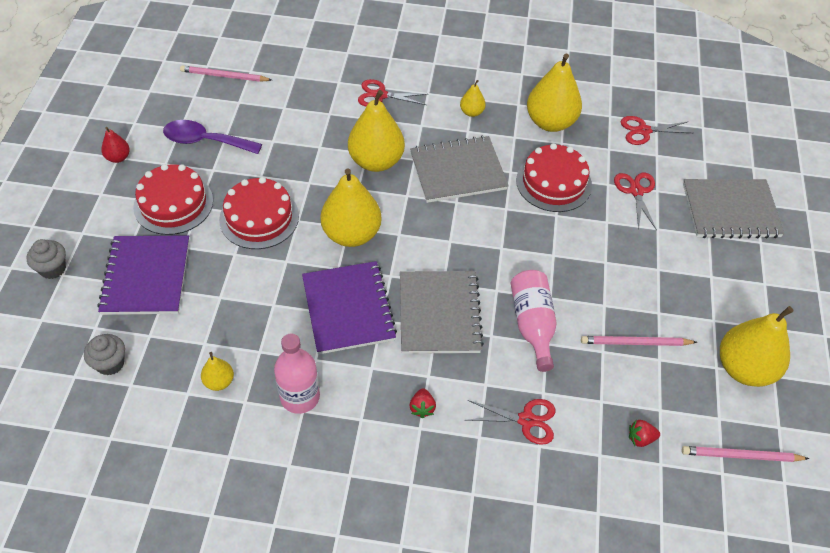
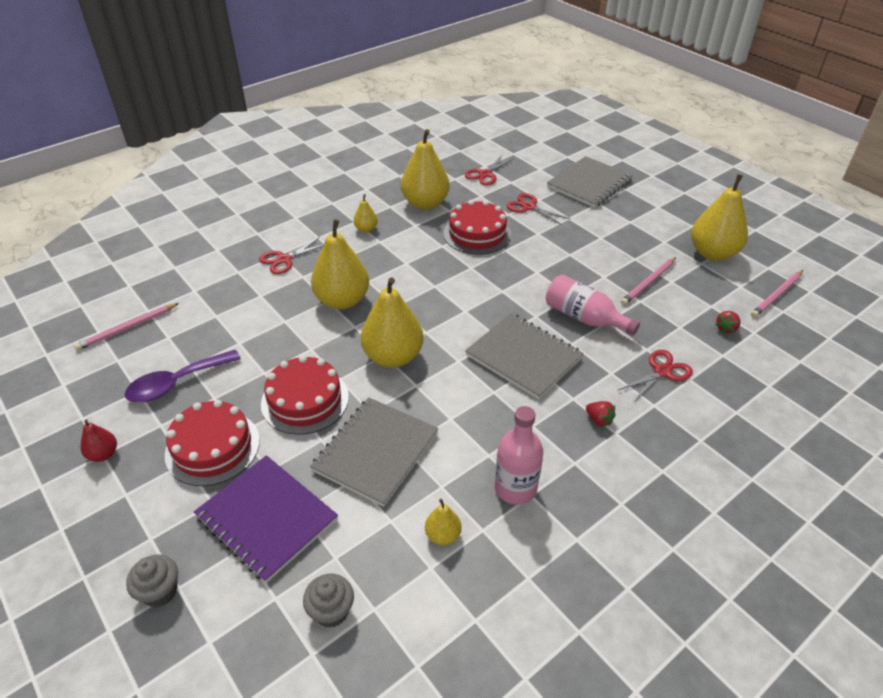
camera: 45 degrees left, 10 degrees down
purple notebook [302,261,397,354] -> none
grey notebook [410,136,509,203] -> grey notebook moved to [310,397,438,507]

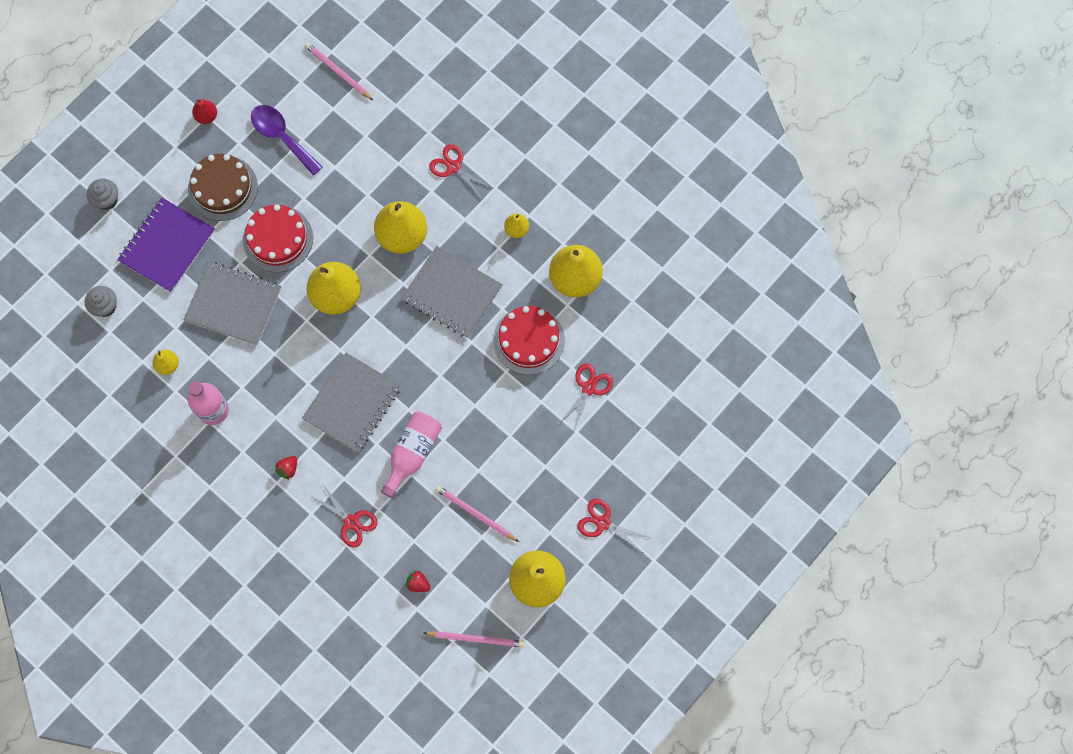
camera: 80 degrees right, 30 degrees up
red cake [165,400,260,486] -> brown cake [188,154,258,221]
red scissors [465,156,513,185] -> red scissors moved to [578,499,651,552]
grey notebook [547,156,633,208] -> grey notebook moved to [401,246,503,338]
pink pencil [751,270,803,318] -> pink pencil turned 150 degrees clockwise [424,631,525,648]

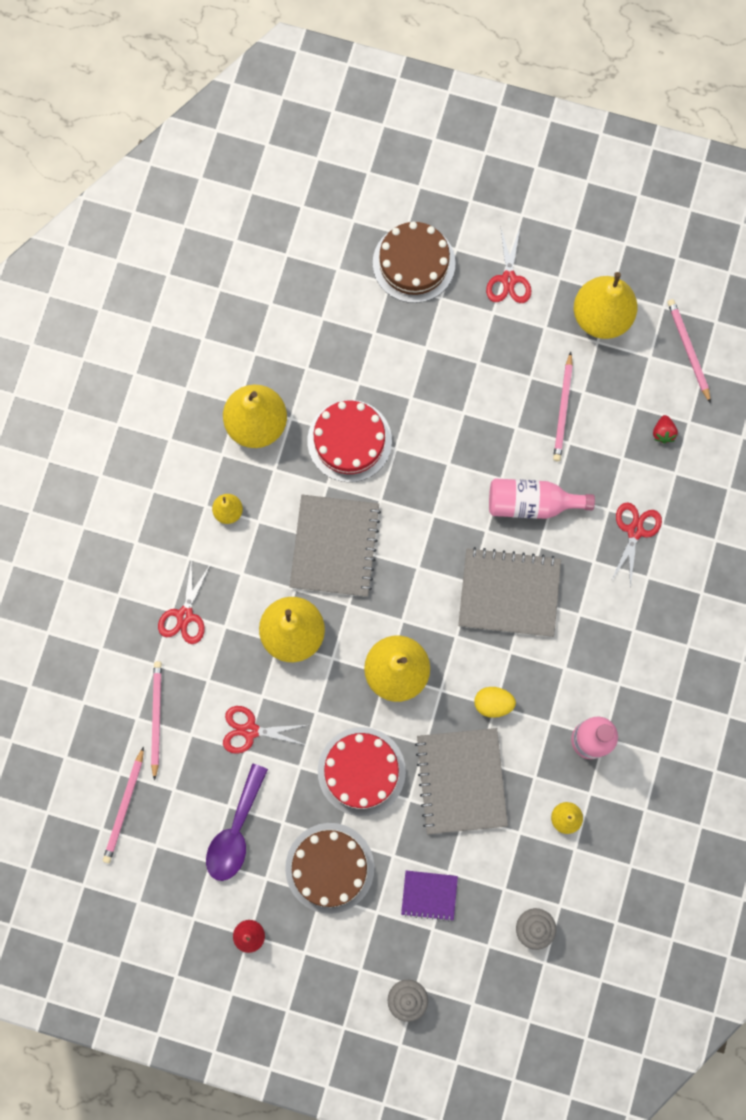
camera: 115 degrees left, 5 degrees up
purple notebook [117,198,215,293] -> purple notebook [401,870,458,921], size x0.53
red strawberry [275,456,297,480] -> none
red scissors [558,364,613,433] -> red scissors moved to [223,706,307,754]
none -> pink pencil [151,661,162,781]
none -> brown cake [373,222,456,303]
none -> yellow egg [474,687,516,718]

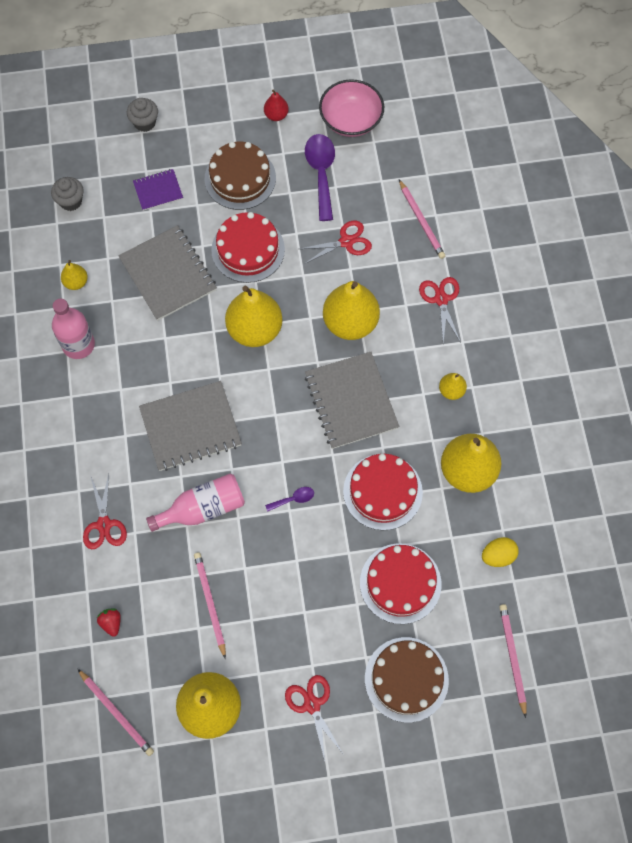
camera: 155 degrees right, 10 degrees down
pink pencil [103,746,144,863] -> pink pencil moved to [499,604,526,718]
yellow egg [474,687,516,718] -> yellow egg moved to [482,537,519,567]
none -> purple spoon [265,487,314,512]
none -> pink bowl [319,79,384,137]
none -> red cake [360,543,441,624]

